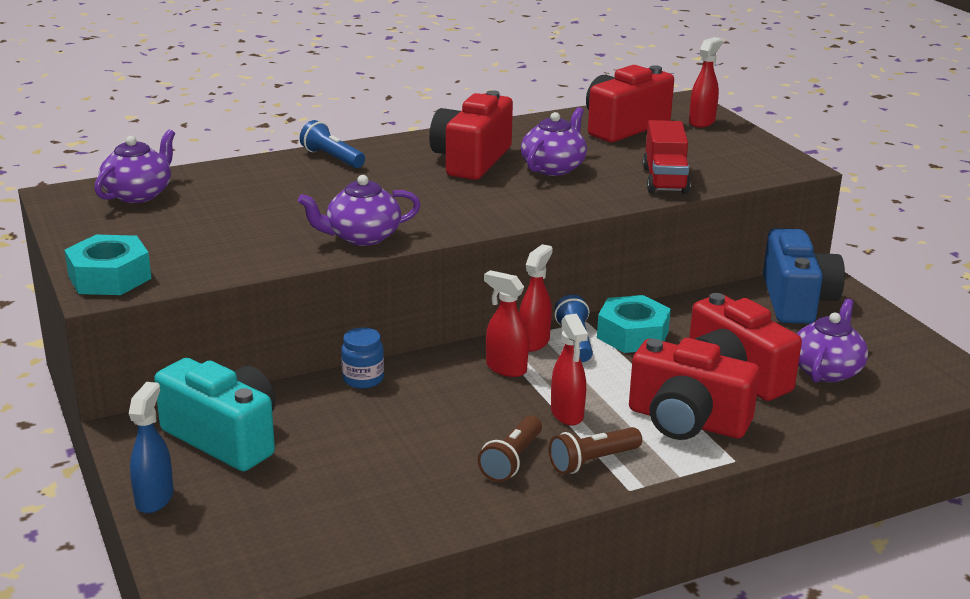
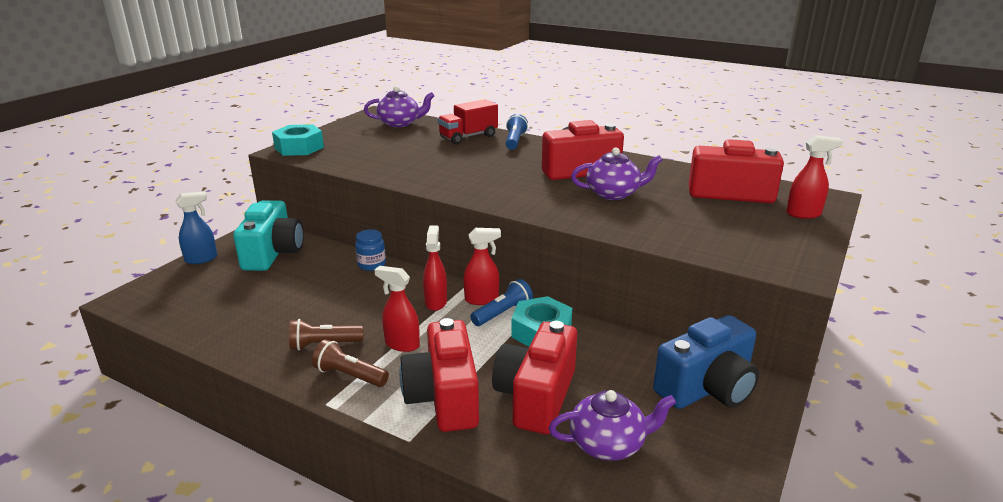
camera: 55 degrees right, 0 degrees up
purple teapot [298,175,421,246] -> none
red spray bottle [551,314,588,426] -> red spray bottle turned 75 degrees clockwise [375,266,420,352]
red truck [643,120,691,194] -> red truck moved to [438,99,498,144]

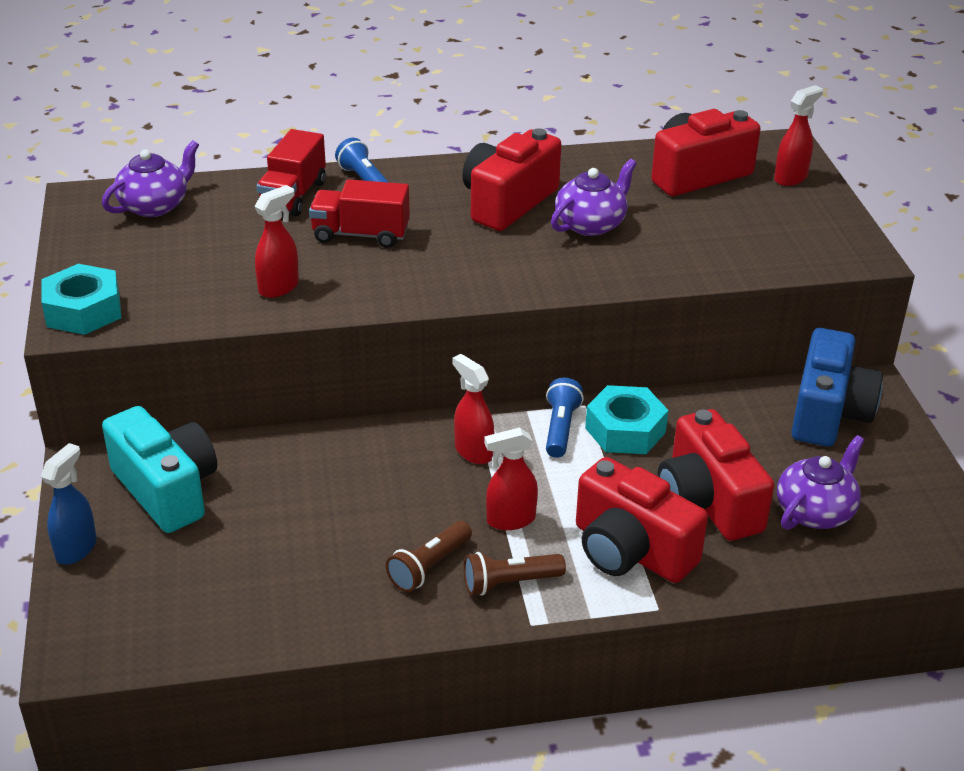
camera: 40 degrees left, 10 degrees up
blue jar [355,229,386,271] -> none
red spray bottle [464,228,501,305] -> red spray bottle moved to [254,185,299,298]
none -> red truck [309,179,410,248]

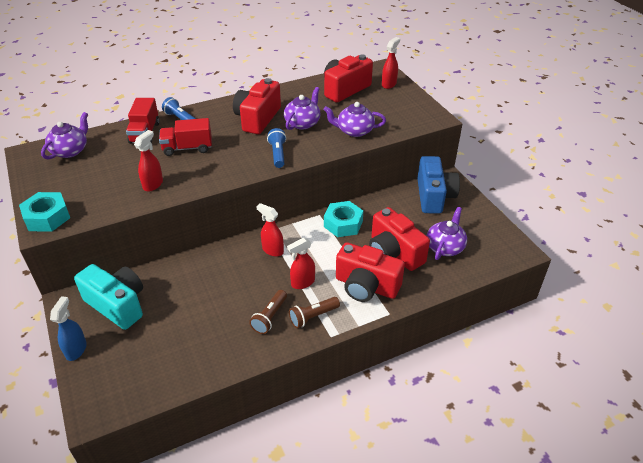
camera: 15 degrees left, 5 degrees up
blue flashlight [546,378,584,458] -> blue flashlight moved to [267,128,286,168]
none -> purple teapot [323,102,386,137]

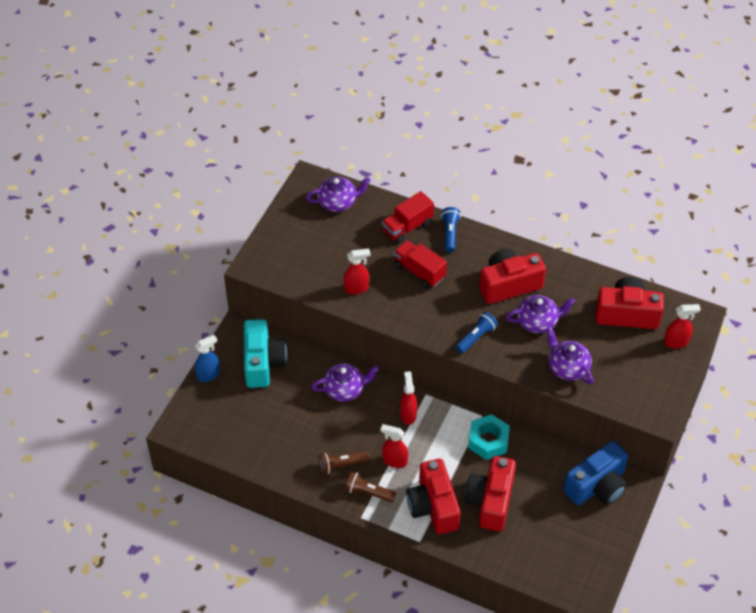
camera: 50 degrees right, 10 degrees up
turquoise nut [19,192,70,232] -> none
purple teapot [426,207,467,260] -> purple teapot moved to [311,363,379,402]

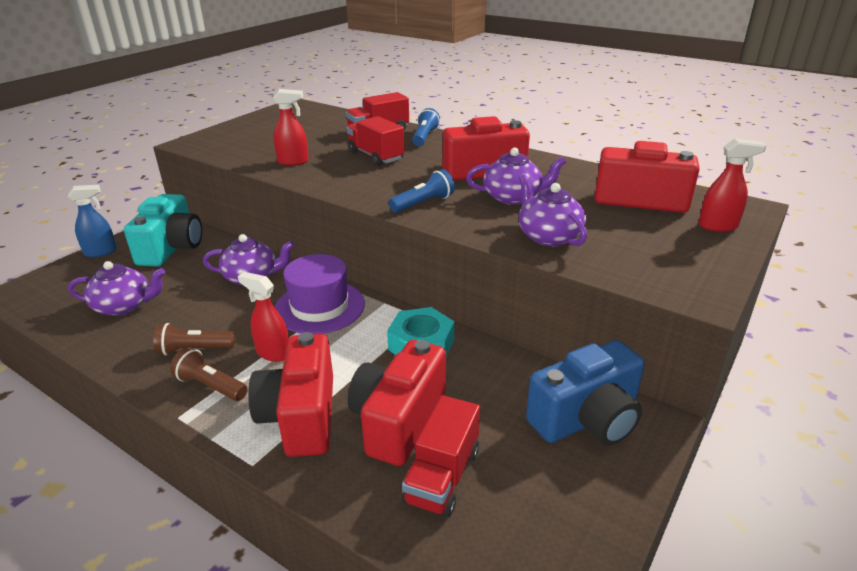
camera: 10 degrees right, 20 degrees down
purple teapot [306,177,371,212] -> purple teapot moved to [68,261,165,316]
red spray bottle [400,371,417,425] -> purple hat [275,254,365,334]
none -> red truck [402,395,480,517]

